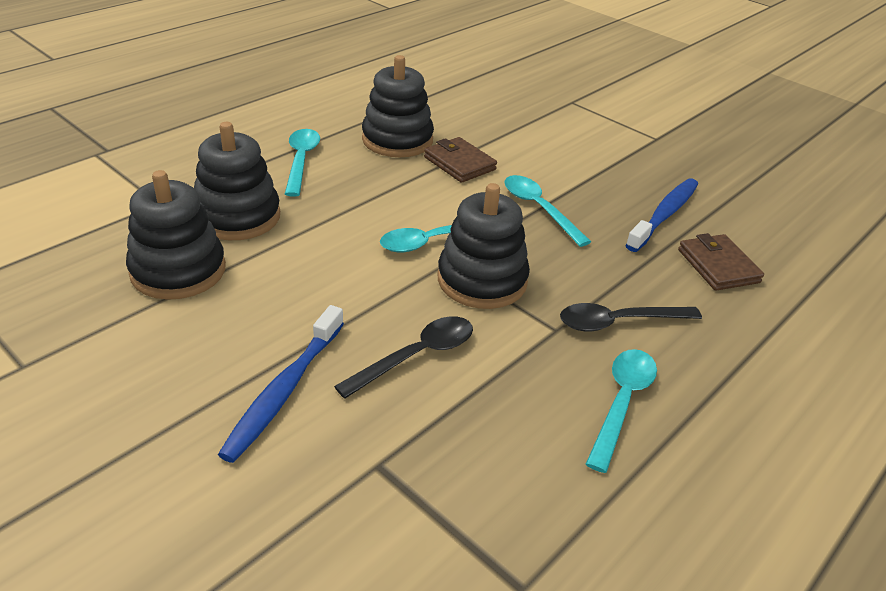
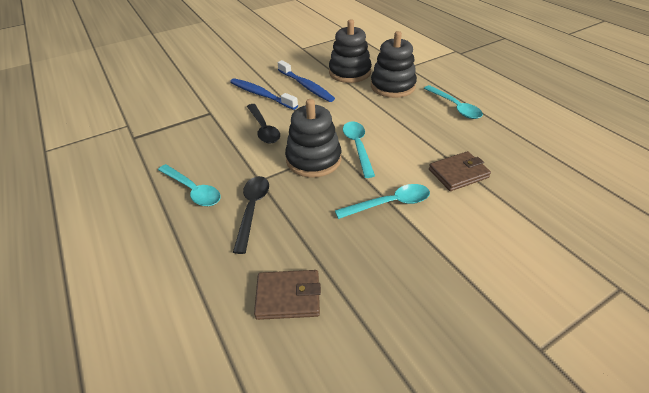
camera: 110 degrees right, 5 degrees up
turquoise spoon [285,129,320,197] -> turquoise spoon turned 45 degrees clockwise [424,85,483,119]
black stacking toy [362,55,434,157] -> none
blue toothbrush [626,178,698,252] -> blue toothbrush moved to [278,60,335,102]

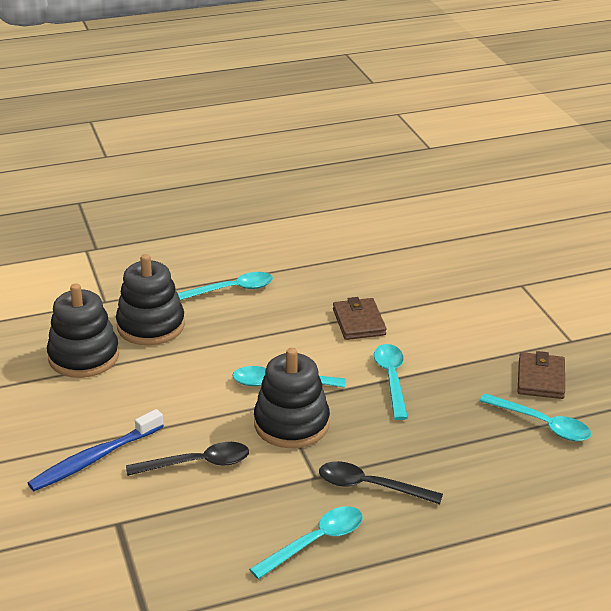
camera: 80 degrees left, 10 degrees down
brown wallet [254,270,321,320] -> brown wallet moved to [518,351,565,399]
blue toothbrush [278,60,335,102] -> none
none -> turquoise spoon [480,393,591,441]

